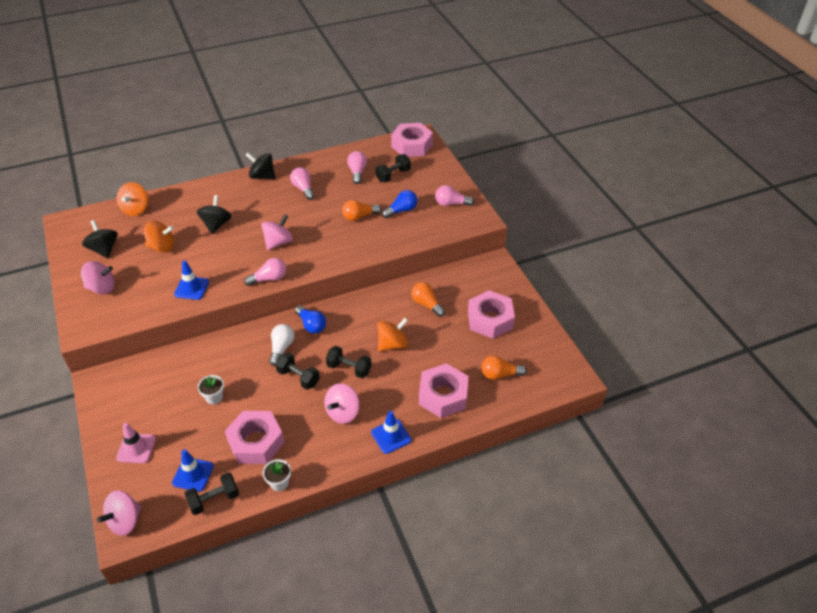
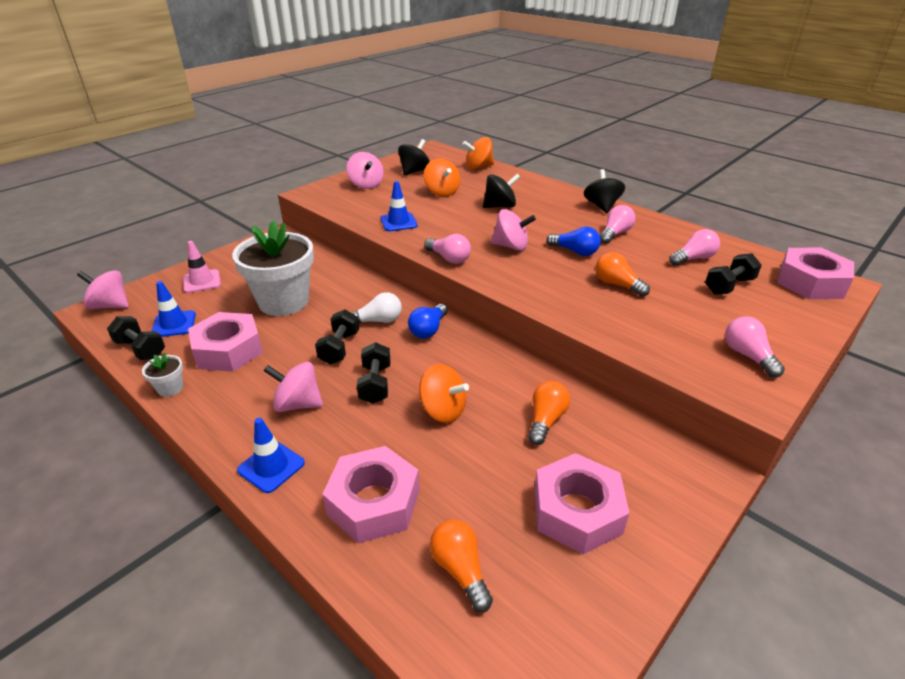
camera: 65 degrees right, 10 degrees down
white flower pot [197,375,224,404] -> white flower pot [232,220,314,316], size x2.47
black dumbbell [375,154,411,182] -> black dumbbell turned 60 degrees counterclockwise [705,253,762,294]
blue light bulb [382,190,418,218] -> blue light bulb moved to [547,227,601,256]

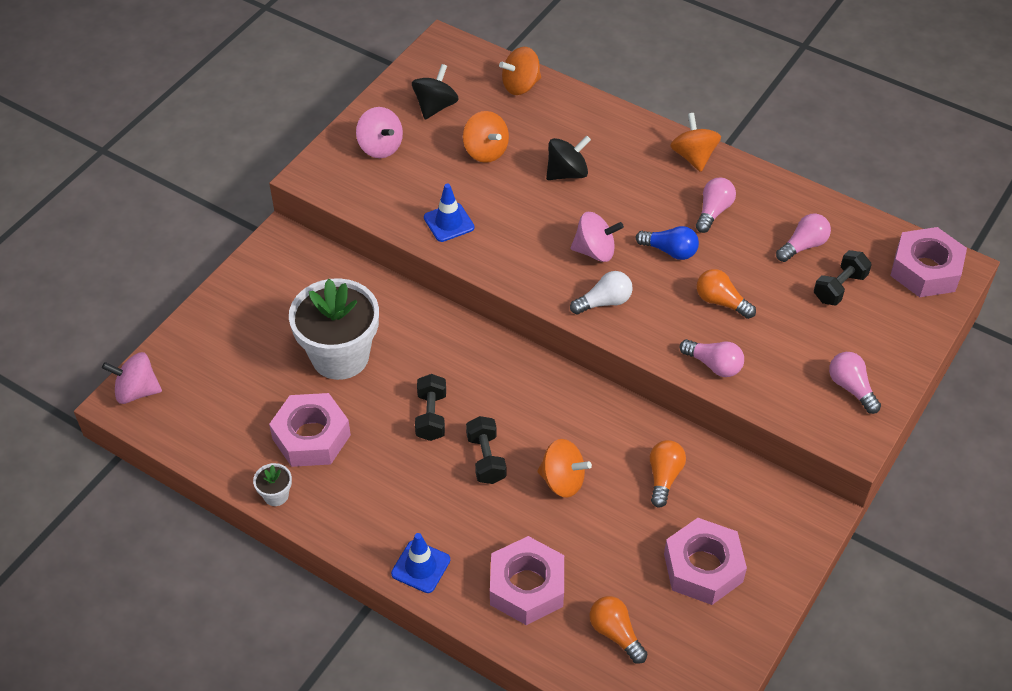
camera: 10 degrees left, 15 degrees up
black dumbbell [107,316,165,360] -> none
blue traffic cone [152,281,196,337] -> none
pink traffic cone [183,241,221,293] -> none
pink spinning top [263,362,323,412] -> none
white light bulb [351,292,402,323] -> white light bulb moved to [570,271,632,314]
blue light bulb [408,304,448,338] -> none
pink light bulb [424,234,471,264] -> pink light bulb moved to [679,339,744,377]
black spinning top [584,169,625,213] -> orange spinning top [670,113,721,172]

